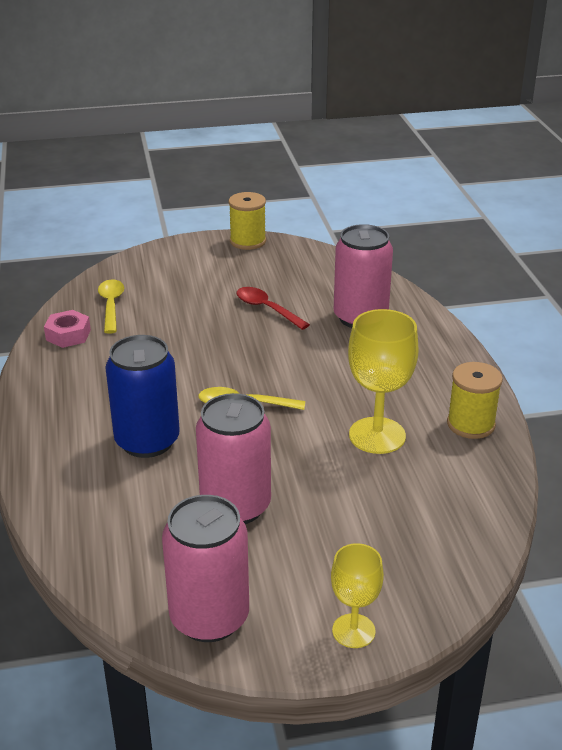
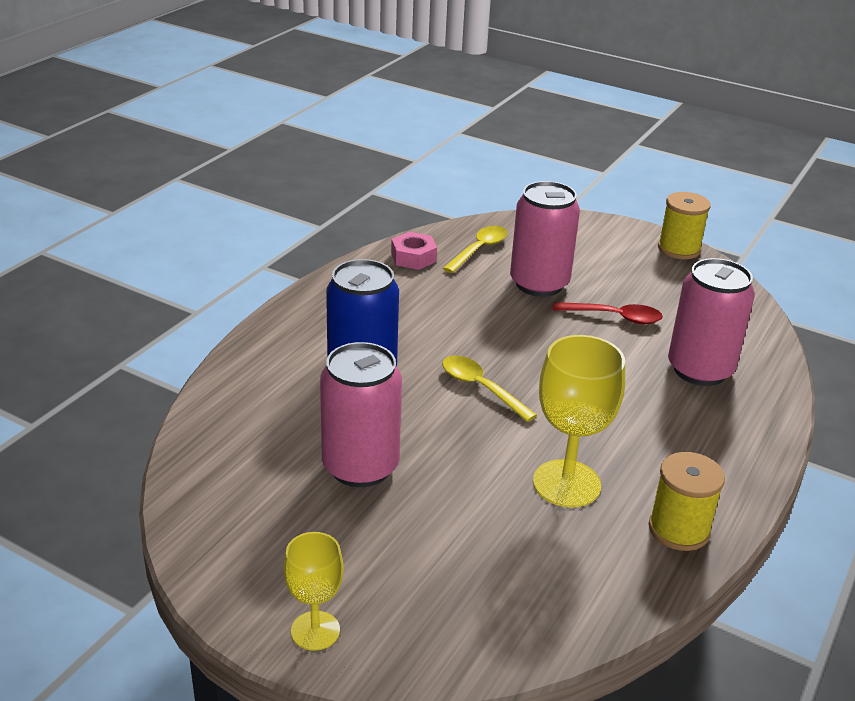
camera: 40 degrees right, 0 degrees up
pink can [162,495,249,642] -> pink can moved to [510,181,580,297]
red spoon [236,287,310,330] -> red spoon turned 105 degrees clockwise [553,302,663,324]

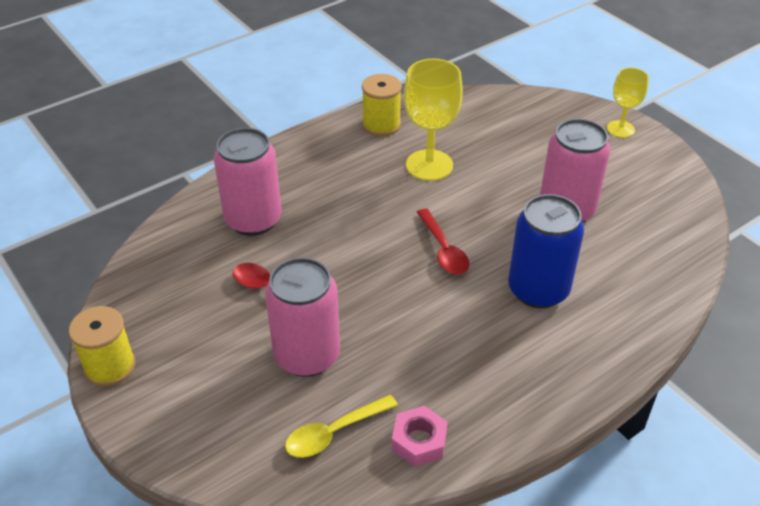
camera: 155 degrees left, 10 degrees up
yellow spoon [442,355,537,422] -> red spoon [417,209,469,275]

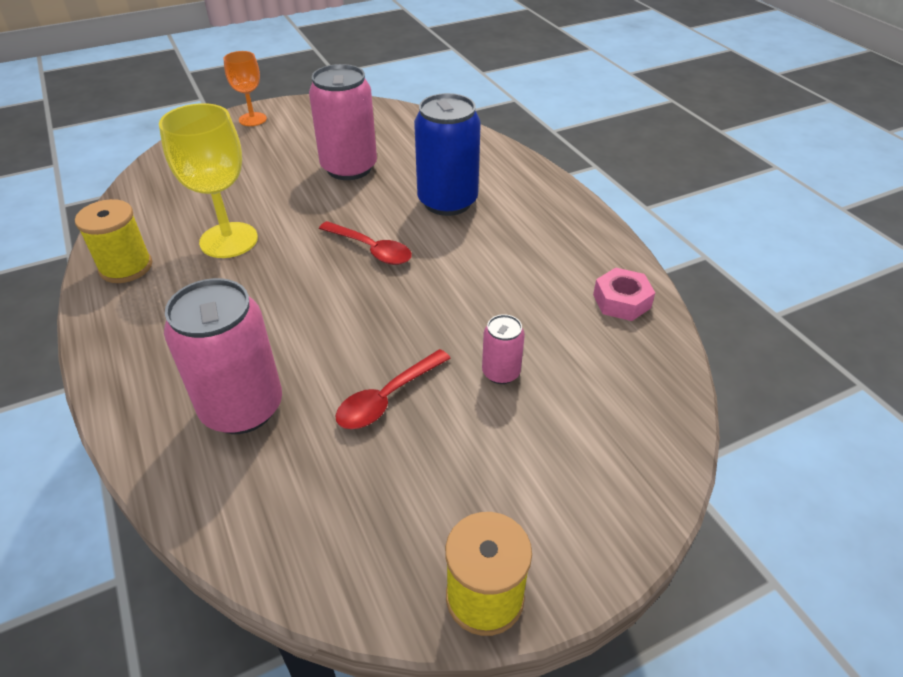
camera: 80 degrees left, 0 degrees up
pink can [265,257,340,377] -> pink can [482,314,525,384], size x0.49
yellow spoon [285,395,398,458] -> none
red spoon [417,209,469,275] -> red spoon turned 45 degrees clockwise [319,221,412,265]
yellow goblet [607,68,649,138] -> orange goblet [223,51,267,126]

